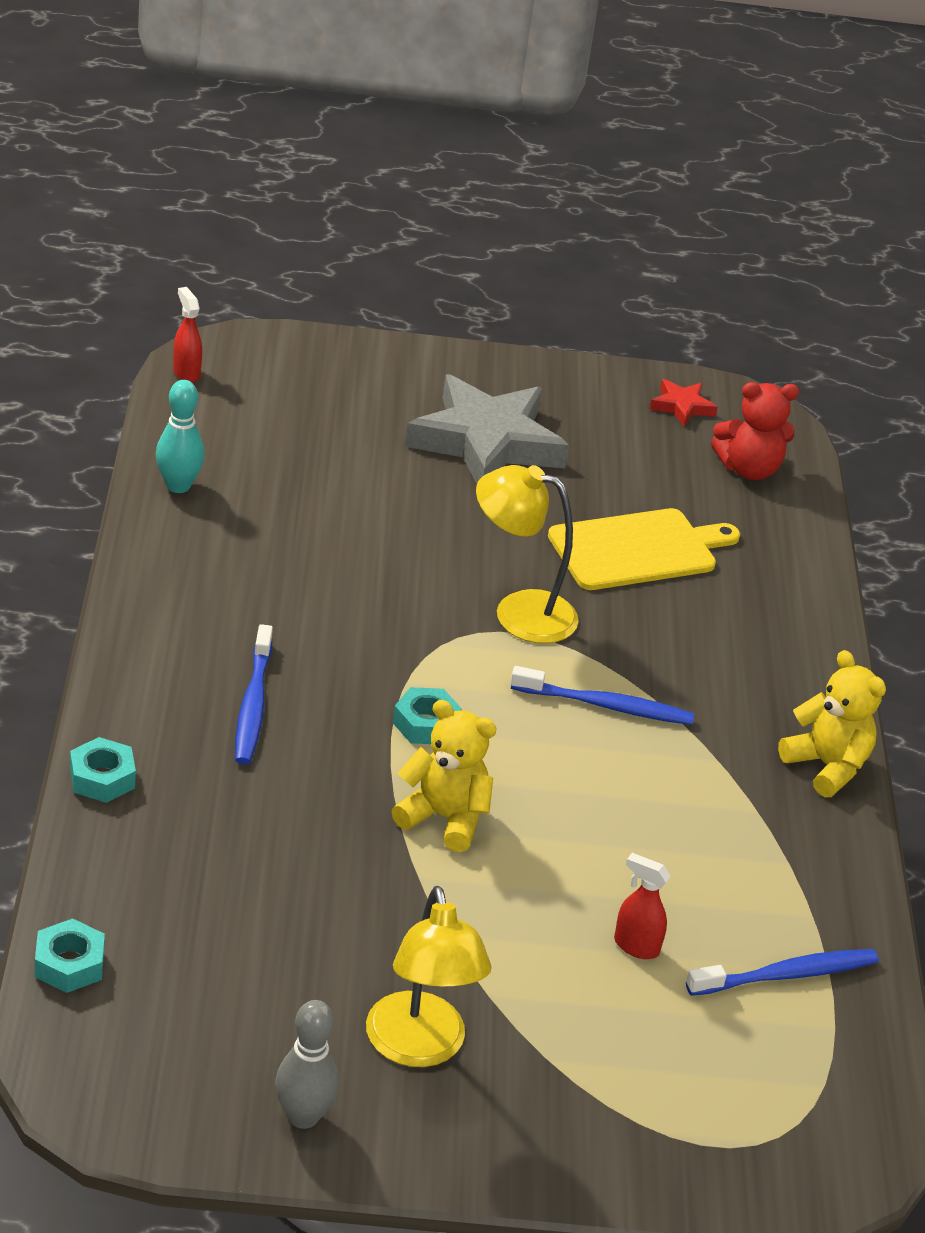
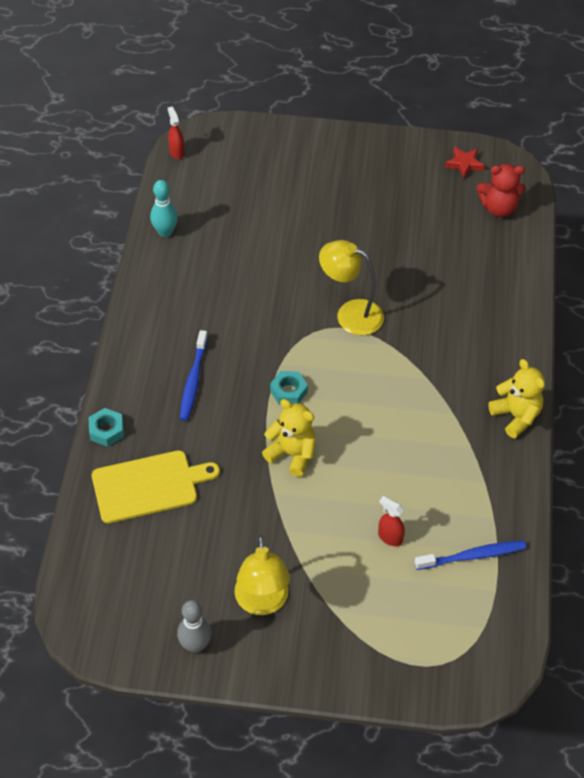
camera: 10 degrees right, 15 degrees up
turquoise nut [35,918,105,993] -> none
grey star [405,374,569,484] -> none
blue toothbrush [511,666,694,725] -> none
yellow cutting board [548,508,740,590] -> yellow cutting board moved to [92,450,220,523]

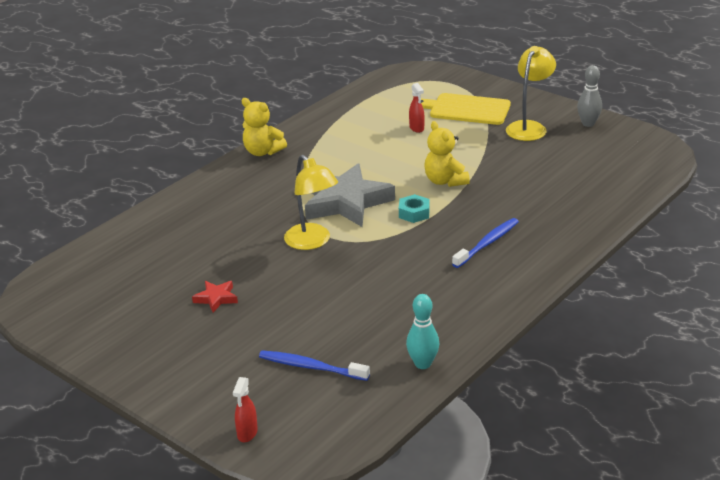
camera: 145 degrees left, 20 degrees down
turquoise nut [88,408,124,447] -> none
yellow cutting board [92,450,220,523] -> yellow cutting board moved to [421,93,511,125]
red spray bottle [168,106,185,159] -> red spray bottle moved to [233,377,258,442]
blue toothbrush [414,541,526,570] -> blue toothbrush moved to [259,350,370,381]
red star [445,147,485,178] -> red star moved to [192,281,238,312]
red teddy bear [477,164,526,217] -> none
yellow teddy bear [488,359,545,438] -> yellow teddy bear turned 60 degrees counterclockwise [241,98,287,156]
none -> grey star [305,163,395,227]

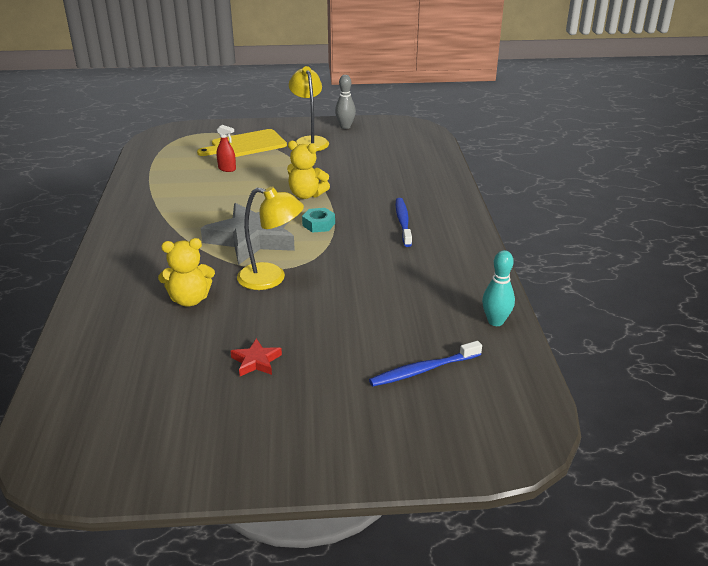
camera: 45 degrees left, 0 degrees up
red spray bottle [233,377,258,442] -> none
yellow teddy bear [241,98,287,156] -> yellow teddy bear moved to [158,238,215,307]

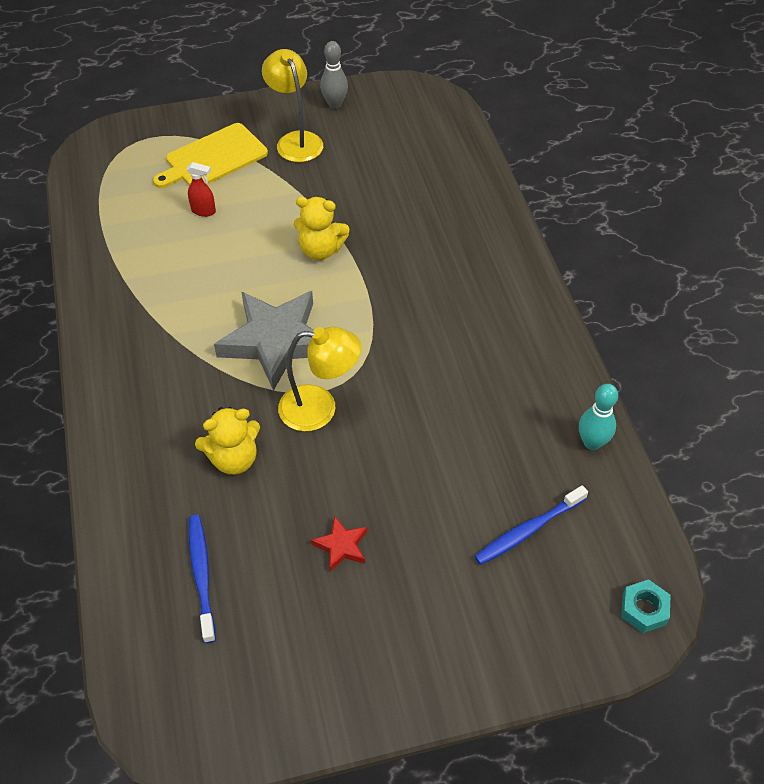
camera: 10 degrees left, 20 degrees up
turquoise nut [302,208,335,233] -> turquoise nut moved to [621,579,671,633]
blue toothbrush [396,198,412,247] -> blue toothbrush moved to [189,515,216,643]

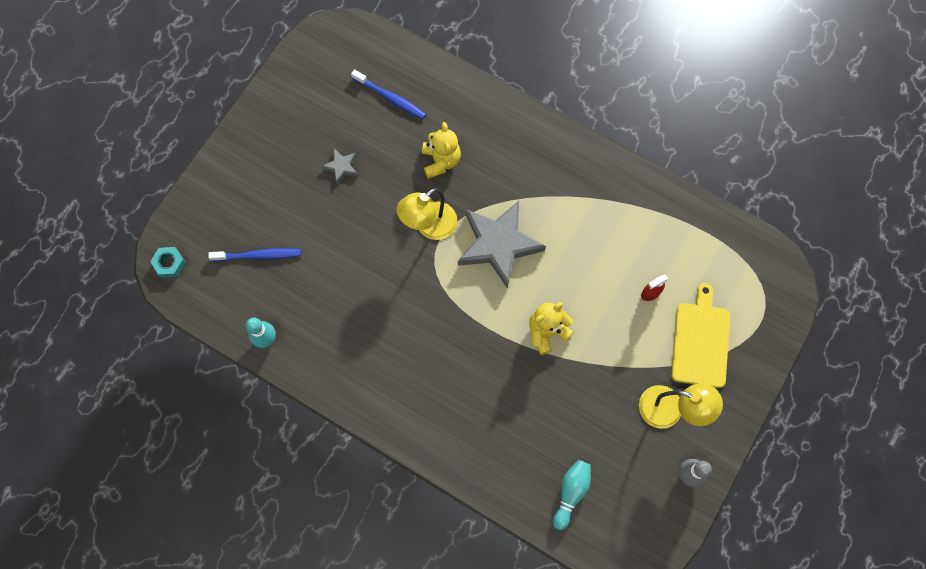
camera: 135 degrees right, 20 degrees up
yellow teddy bear [195,407,260,475] -> yellow teddy bear turned 150 degrees clockwise [422,122,461,179]
red star [311,516,367,572] -> grey star [321,149,358,184]
blue toothbrush [474,485,588,565] -> blue toothbrush turned 75 degrees clockwise [208,248,301,262]
none -> turquoise bowling pin [553,459,591,530]

